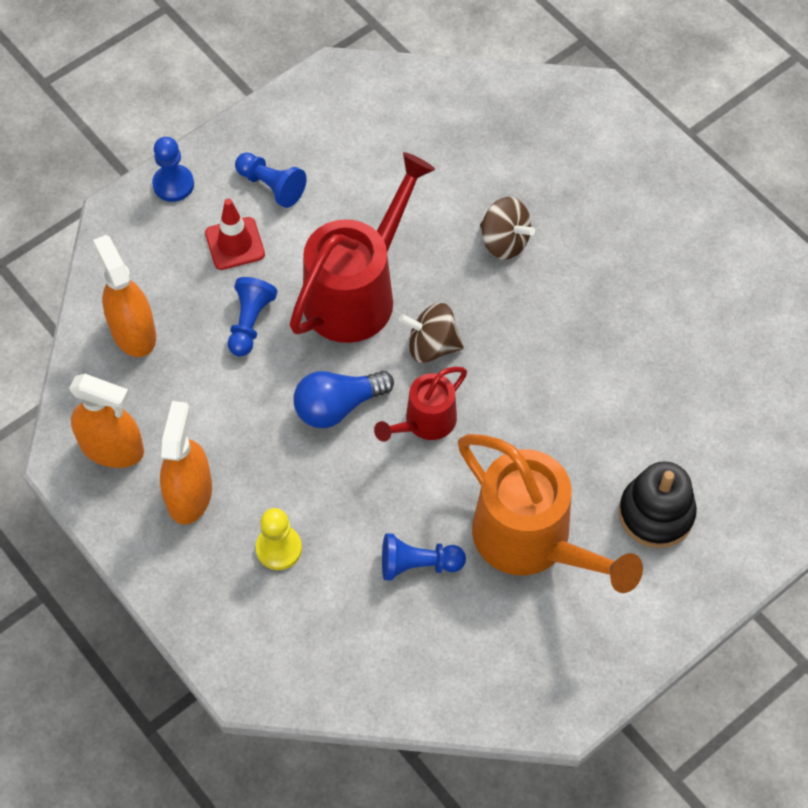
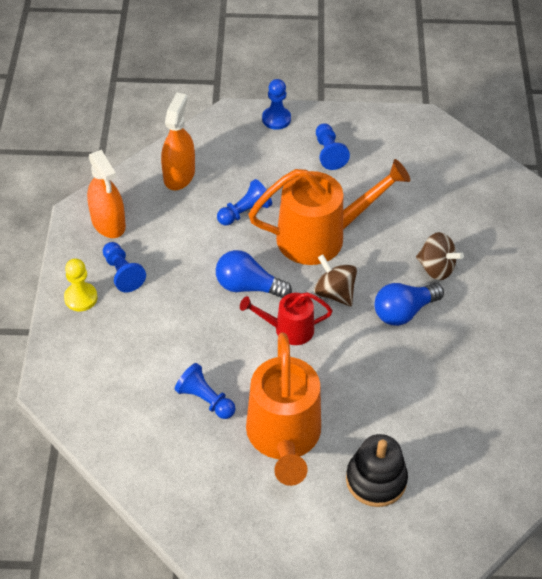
camera: 40 degrees right, 10 degrees down
orange spray bottle [160,401,212,524] -> blue pawn [103,242,146,292]
red traffic cone [205,199,265,270] -> none
yellow pawn [256,508,302,570] -> yellow pawn moved to [64,258,98,311]
red watering can [290,152,435,343] -> orange watering can [248,159,410,265]
brown spinning top [480,197,535,260] -> brown spinning top turned 45 degrees counterclockwise [416,232,464,280]
none -> blue light bulb [374,283,444,326]

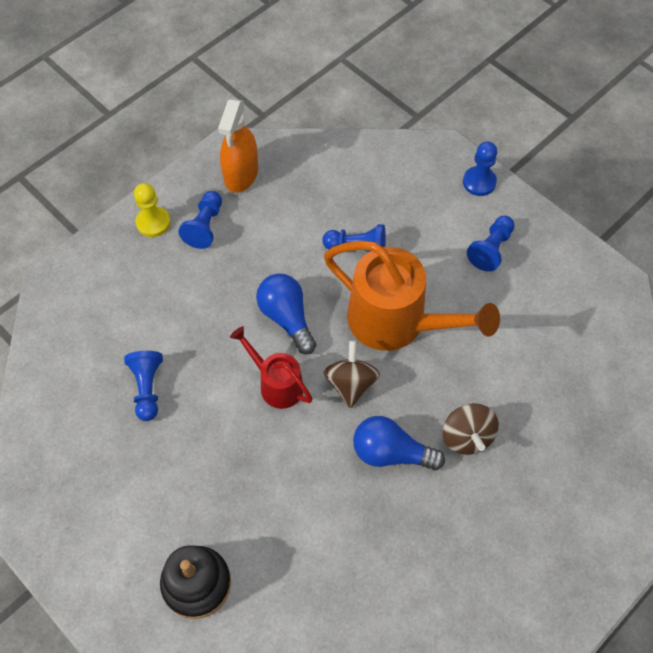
camera: 45 degrees right, 10 degrees up
orange spray bottle [161,92,195,190] -> none
orange watering can [246,332,321,486] -> none

